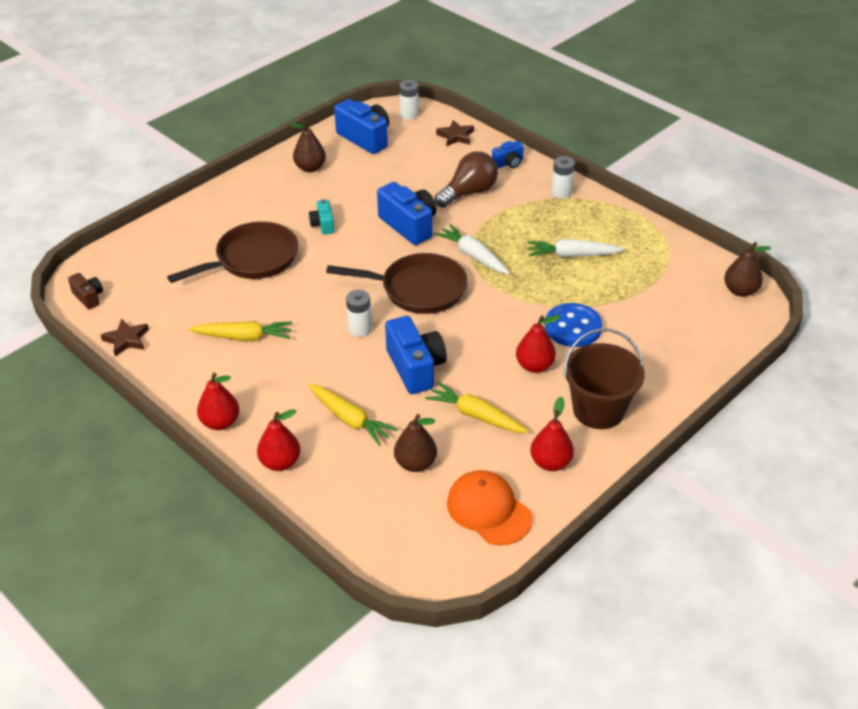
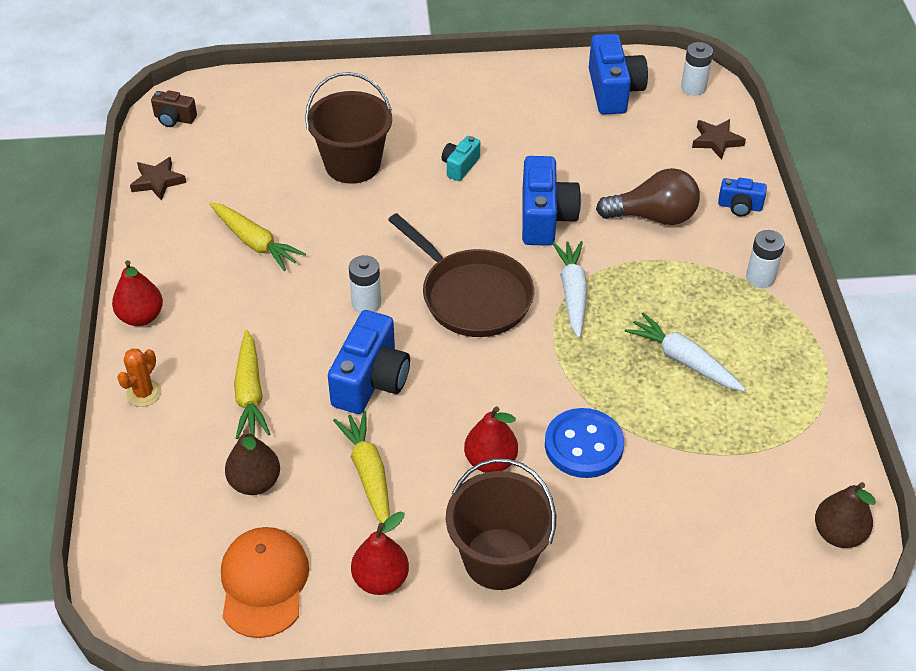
camera: 40 degrees right, 5 degrees up
brown camera [68,273,103,309] -> brown camera turned 105 degrees clockwise [151,90,197,127]
brown pan [167,221,298,283] -> brown bucket [305,72,392,184]
red pear [257,409,300,471] -> orange cactus [117,348,162,407]
brown pear [289,121,326,172] -> none

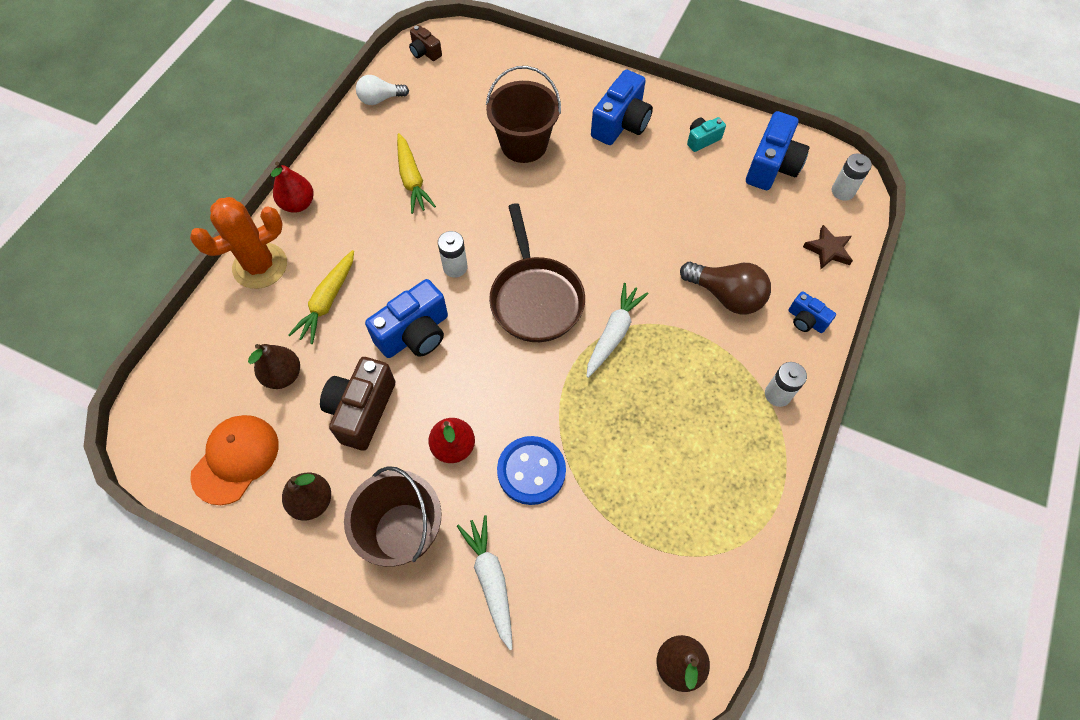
camera: 30 degrees right, 15 degrees up
orange cactus [117,348,162,407] -> orange cactus [190,197,287,289], size x1.98
brown star [130,157,186,201] -> white light bulb [356,75,409,105]
yellow carrot [333,411,390,523] -> brown camera [320,357,396,451]
red pear [351,512,409,595] -> brown pear [282,473,331,521]
turquoise camera [442,136,480,181] -> turquoise camera moved to [687,117,726,152]
blue camera [522,156,581,246] -> blue camera moved to [591,70,653,145]
white carrot [625,313,746,391] -> white carrot moved to [457,515,512,650]

